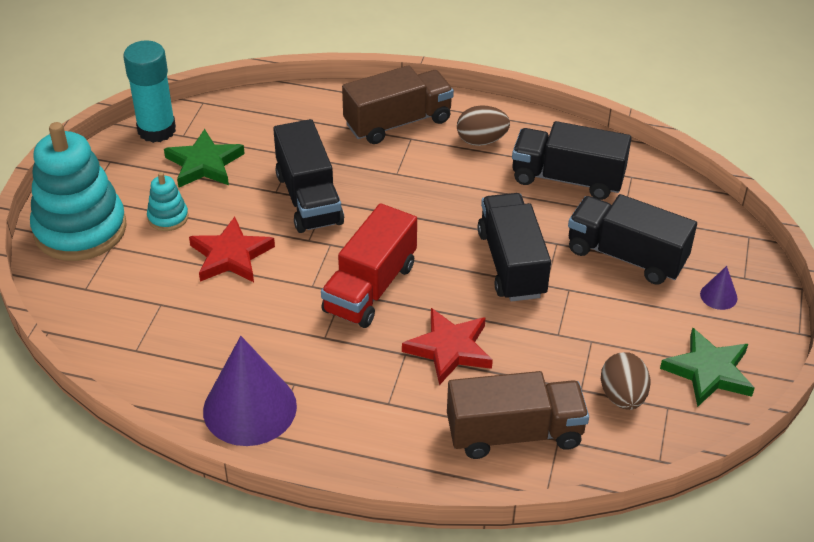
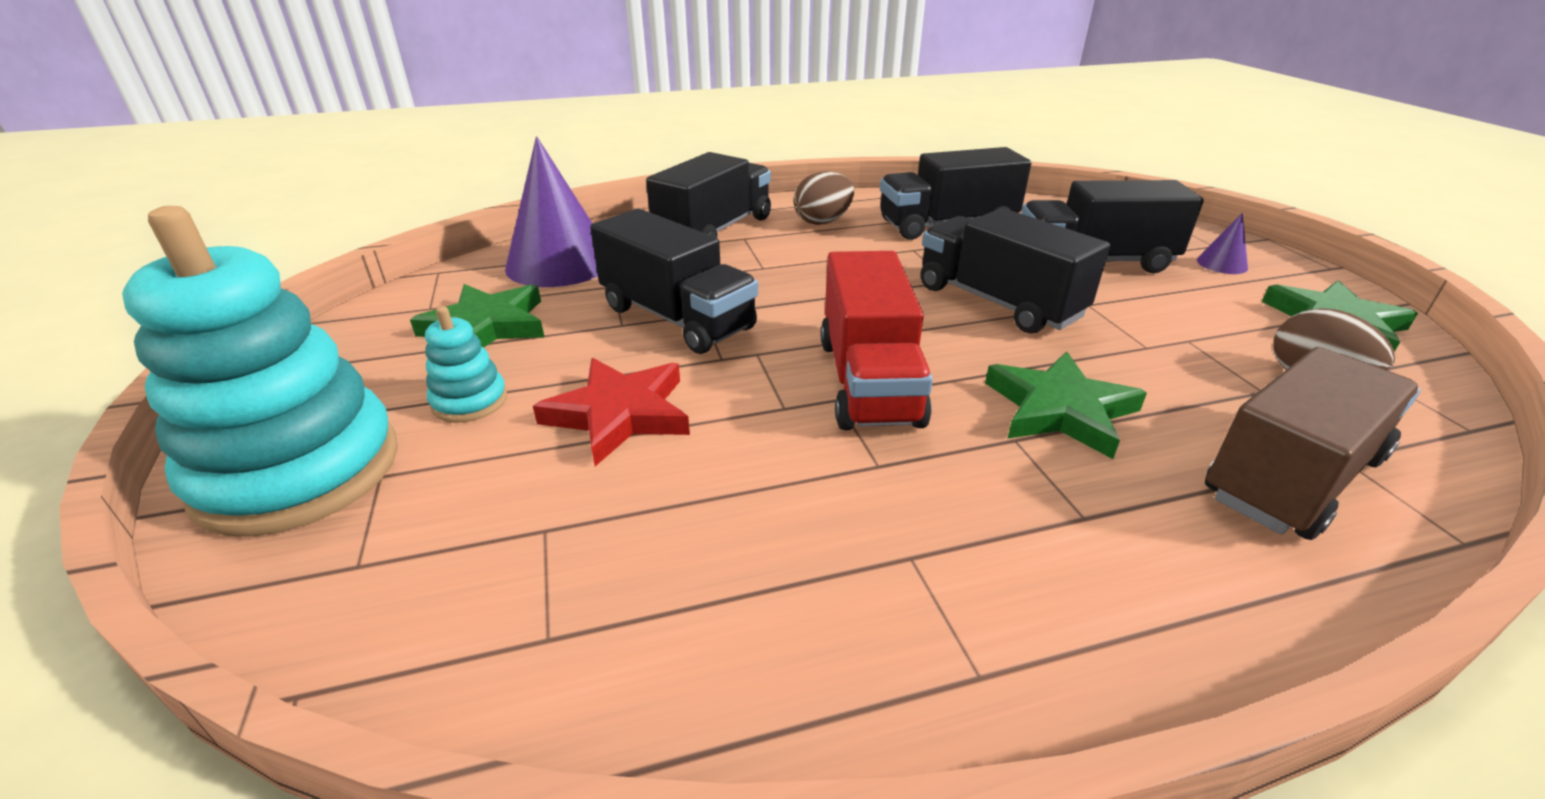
camera: 30 degrees left, 10 degrees down
turquoise glue stick [123,40,176,143] -> none
purple cone [203,336,297,446] -> purple cone moved to [505,136,598,287]
brown truck [342,65,454,144] -> black truck [646,152,771,238]
red star [402,308,493,385] -> green star [985,352,1147,459]

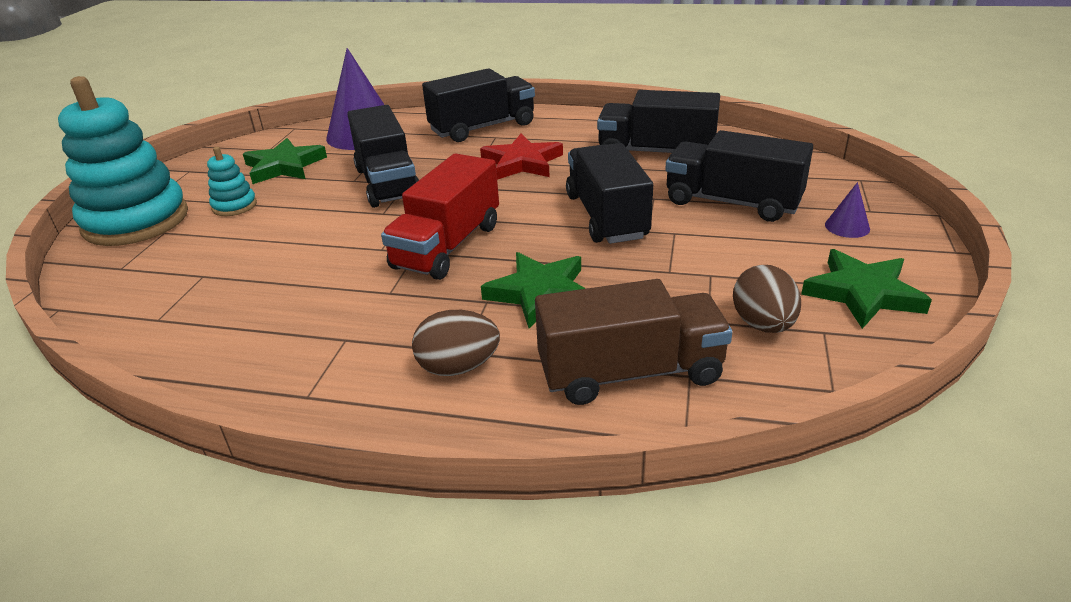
camera: 30 degrees right, 0 degrees up
red star [533,358,690,466] -> red star moved to [480,134,563,180]
brown egg [793,171,854,225] -> brown egg moved to [412,310,500,376]

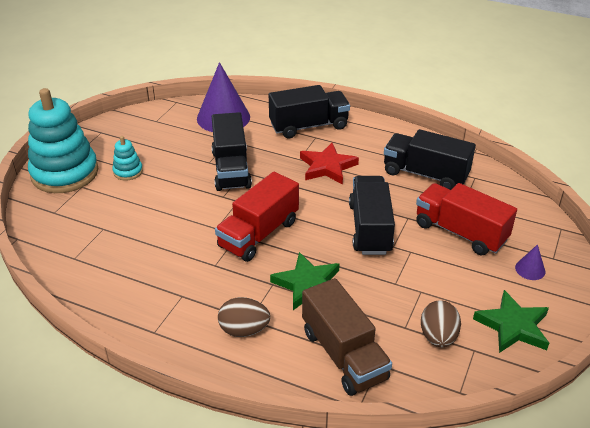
camera: 10 degrees right, 5 degrees up
green star [243,138,327,184] -> none
brown truck [535,279,732,405] -> brown truck turned 60 degrees clockwise [302,278,392,396]
black truck [665,130,813,222] -> red truck [416,183,517,255]

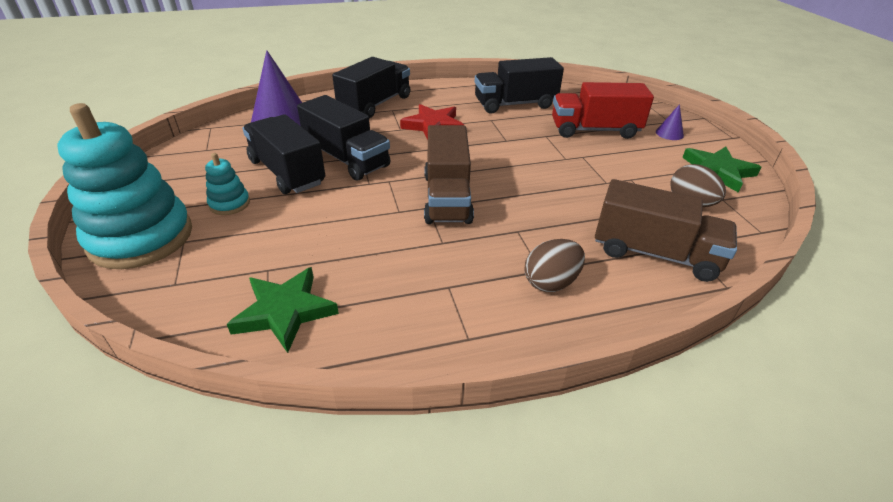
camera: 40 degrees left, 0 degrees up
red truck [215,172,299,262] -> brown truck [424,125,474,224]
green star [270,252,340,310] -> green star moved to [227,267,339,353]
black truck [349,176,395,255] -> black truck moved to [242,114,325,194]

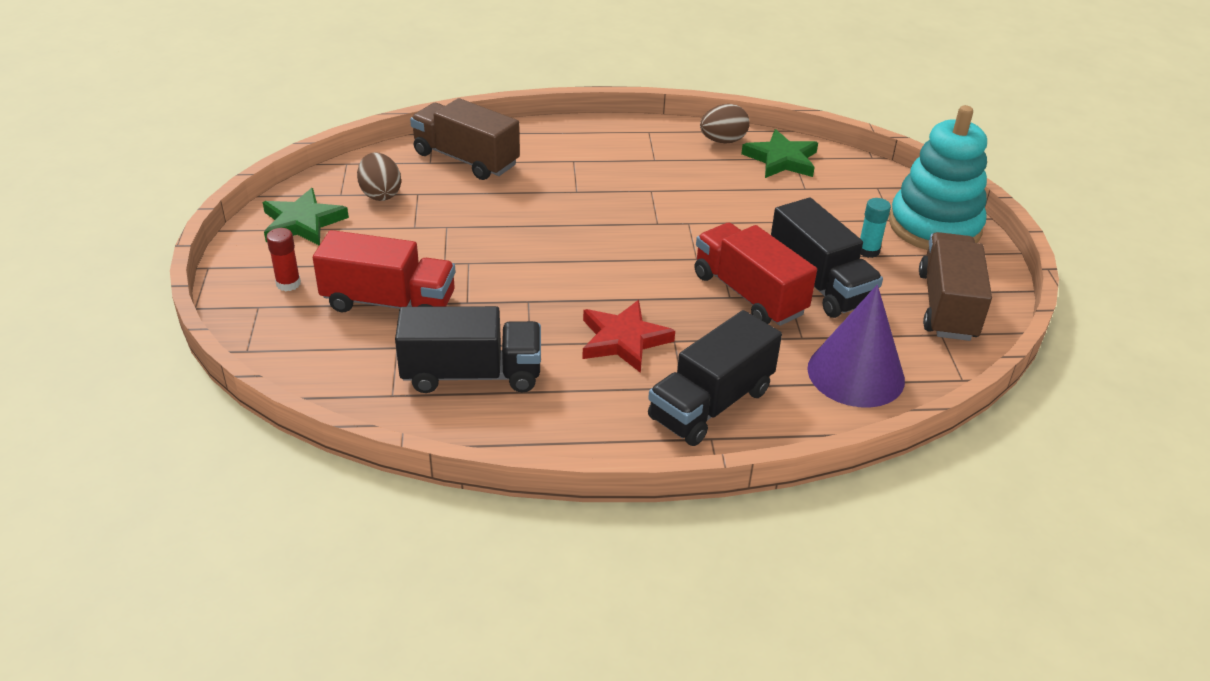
camera: 170 degrees left, 0 degrees up
turquoise stacking toy [205,153,250,215] -> turquoise glue stick [860,198,891,258]
black truck [297,95,390,181] -> red truck [694,223,817,326]
brown truck [424,125,474,224] -> brown truck moved to [919,232,992,341]
brown egg [524,239,585,292] -> brown egg moved to [700,104,750,144]
purple cone [656,104,684,140] -> red glue stick [266,228,301,291]

